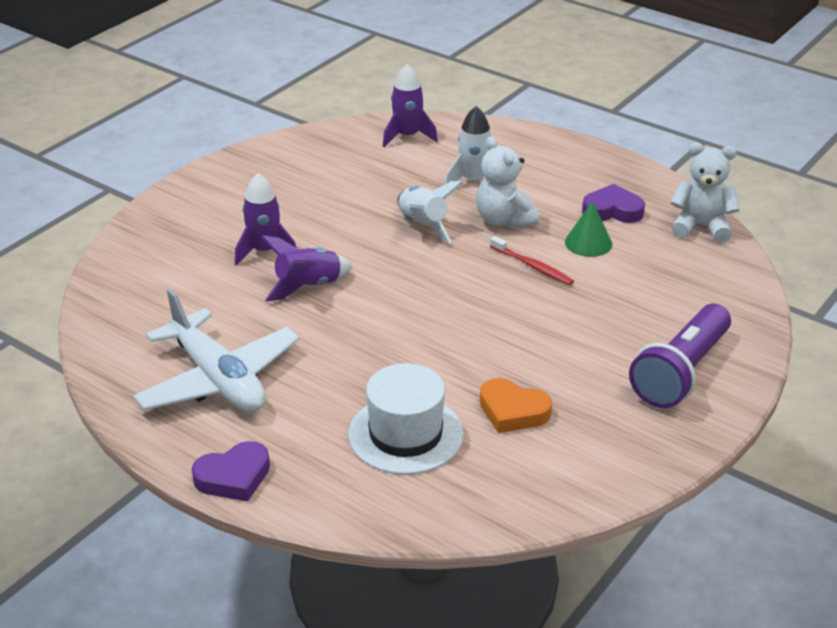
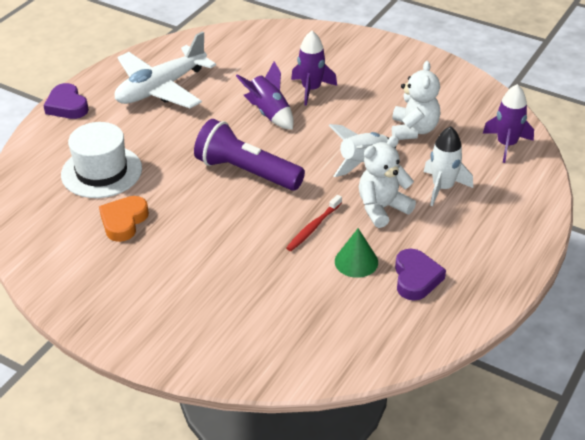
camera: 85 degrees right, 5 degrees up
purple flashlight [629,304,731,408] -> purple flashlight moved to [194,119,305,191]
white teddy bear [670,143,740,243] -> white teddy bear moved to [392,61,440,140]

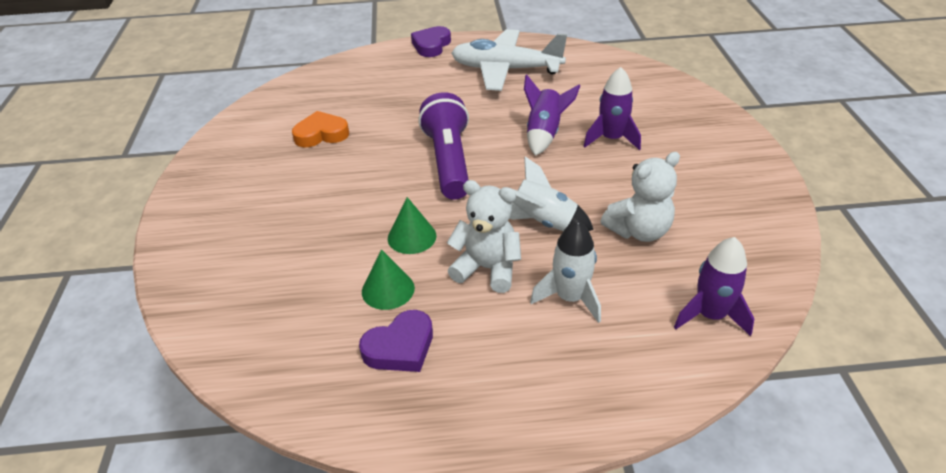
camera: 55 degrees right, 0 degrees up
white hat [61,122,142,198] -> none
red toothbrush [286,195,342,251] -> green cone [388,197,436,254]

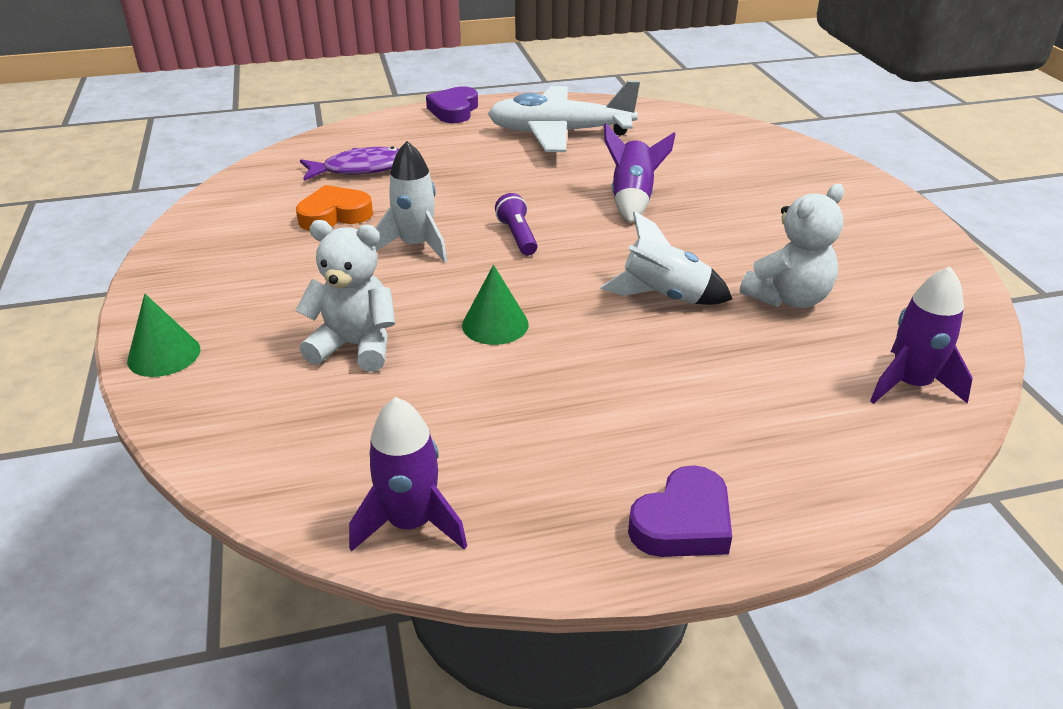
camera: 10 degrees left, 5 degrees down
purple heart [359,310,433,372] -> purple heart moved to [628,465,732,557]
green cone [362,249,415,310] -> green cone moved to [127,294,200,377]
purple flashlight [418,92,469,200] -> purple flashlight [495,193,538,255], size x0.48
white teddy bear [447,180,521,293] -> white teddy bear moved to [295,220,396,372]
white rocket [530,220,601,323] -> white rocket moved to [375,141,447,262]
purple rocket [584,67,641,150] -> purple rocket moved to [349,397,467,552]
none -> purple fish [300,147,399,181]

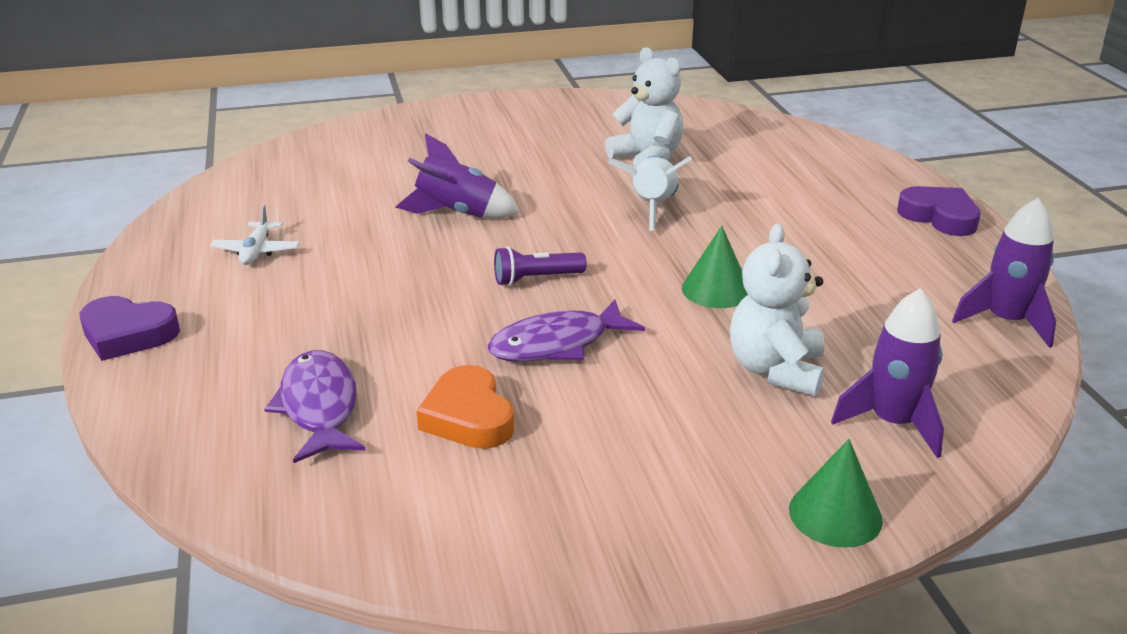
camera: 90 degrees left, 5 degrees down
white rocket [375,141,447,262] -> purple fish [487,299,645,362]
white plane [488,81,640,152] -> white plane [210,205,300,265], size x0.41
purple rocket [870,267,973,404] -> purple rocket moved to [831,288,944,458]

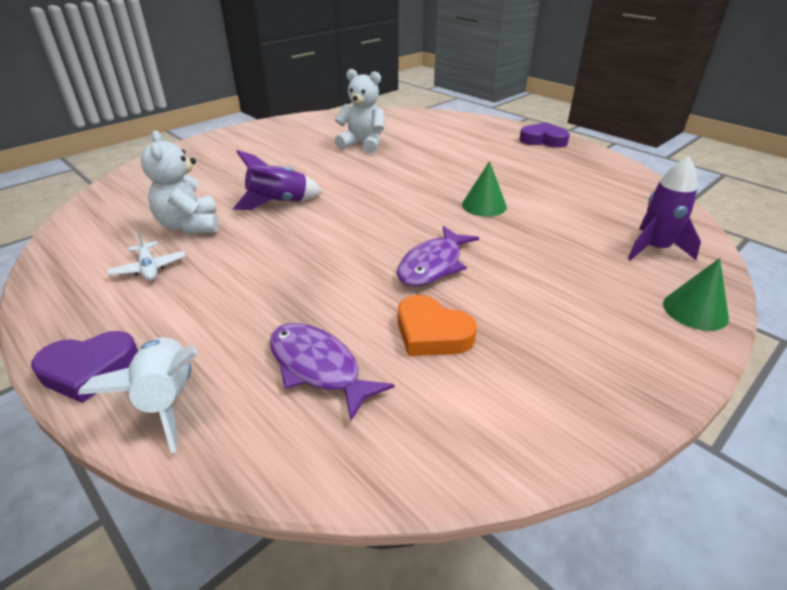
camera: 30 degrees left, 5 degrees up
purple flashlight [494,246,587,286] -> none
white rocket [608,155,692,231] -> white rocket moved to [78,338,197,453]
white teddy bear [730,223,825,396] -> white teddy bear moved to [141,131,218,234]
purple rocket [952,198,1056,348] -> none

